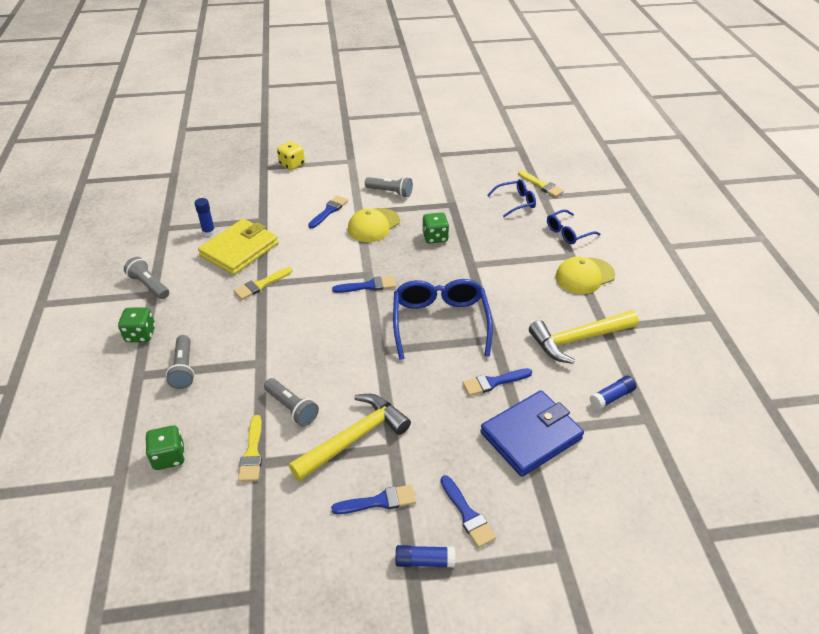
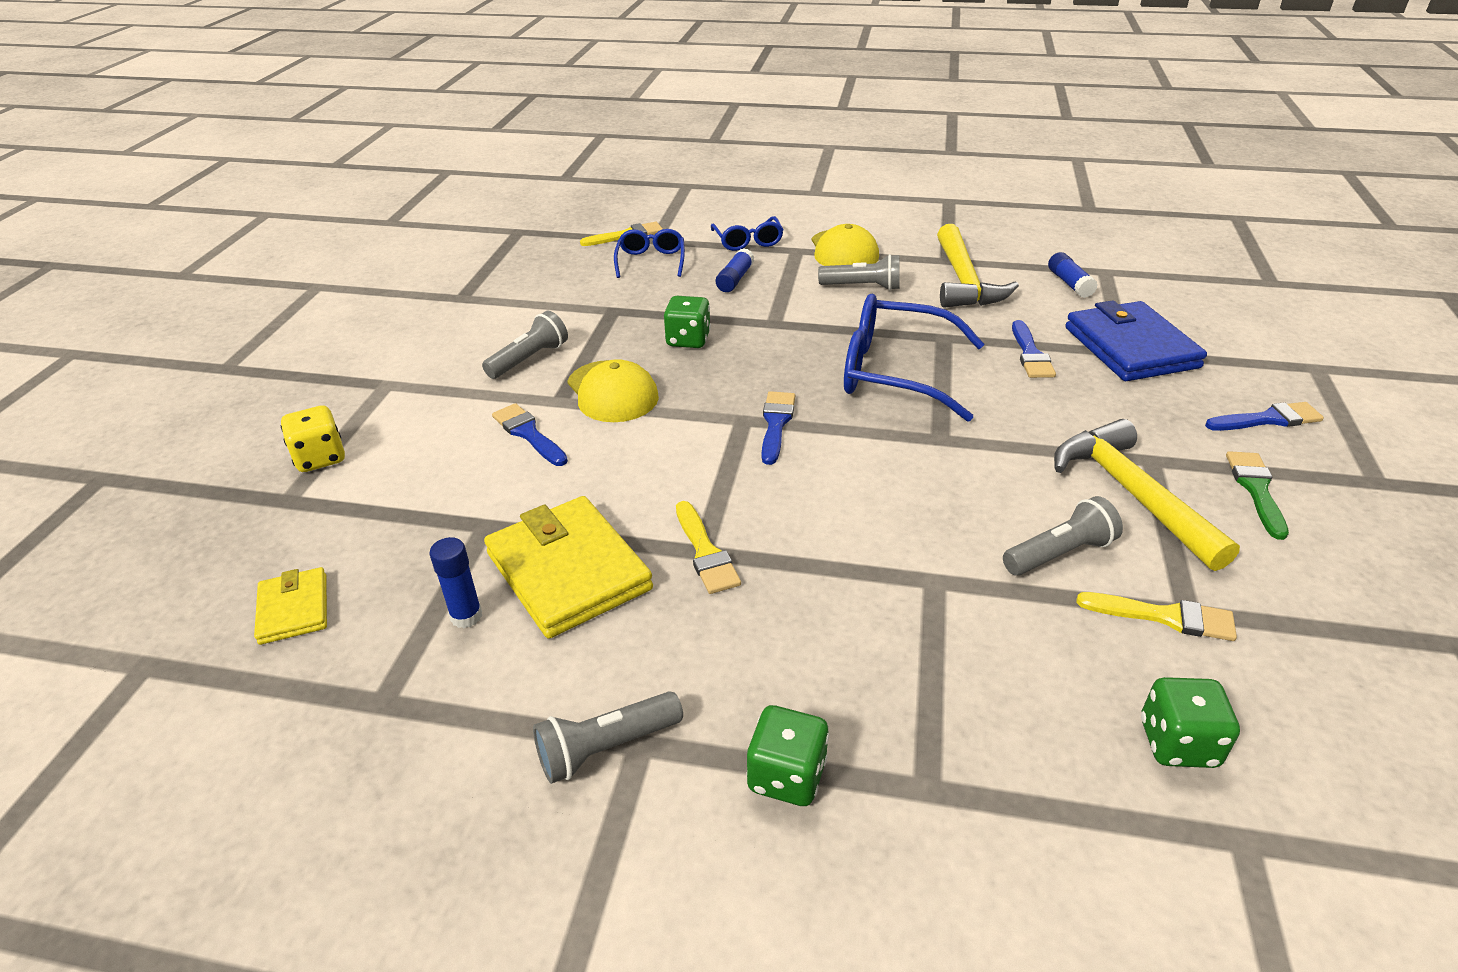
camera: 70 degrees left, 5 degrees down
grey flashlight [166,335,195,389] -> grey flashlight moved to [818,254,900,290]
blue brush [331,485,416,514] -> green brush [1226,451,1289,540]
blue glue stick [396,545,455,567] -> blue glue stick moved to [716,248,755,292]
none -> yellow wallet [254,567,327,645]

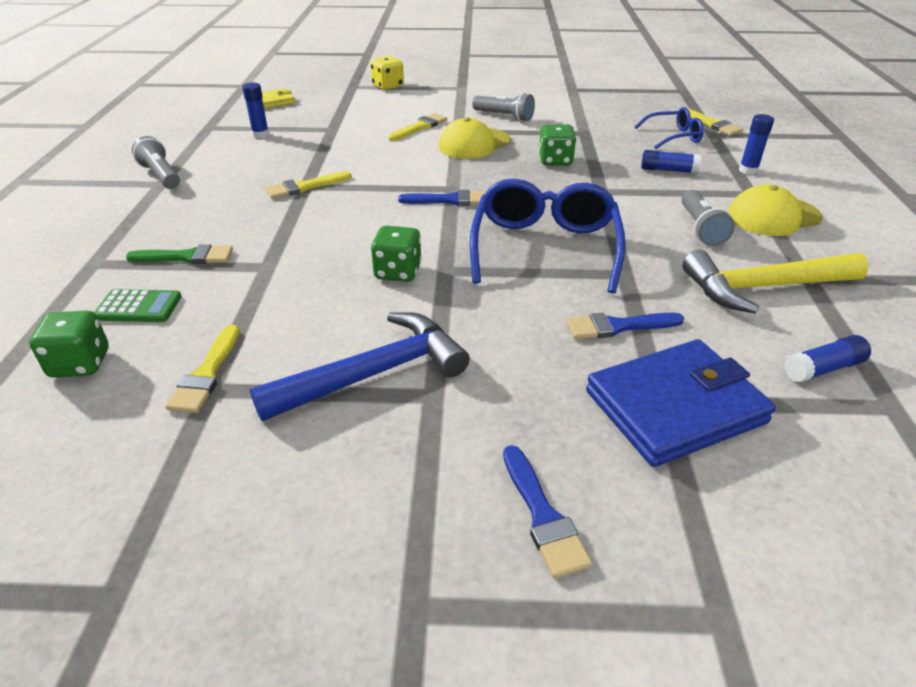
camera: 80 degrees right, 0 degrees up
yellow wallet [484,496,653,638] -> none
blue brush [492,403,568,466] -> yellow brush [388,113,447,141]
blue glasses [711,216,784,251] -> blue glue stick [739,114,774,175]
green dice [746,705,829,806] -> green dice moved to [371,226,422,282]
grey flashlight [1003,496,1123,576] -> none
yellow hammer [1054,419,1240,571] -> blue hammer [250,312,470,421]
green brush [1226,451,1289,540] -> green brush moved to [126,244,233,264]
none -> green calculator [94,289,182,322]

